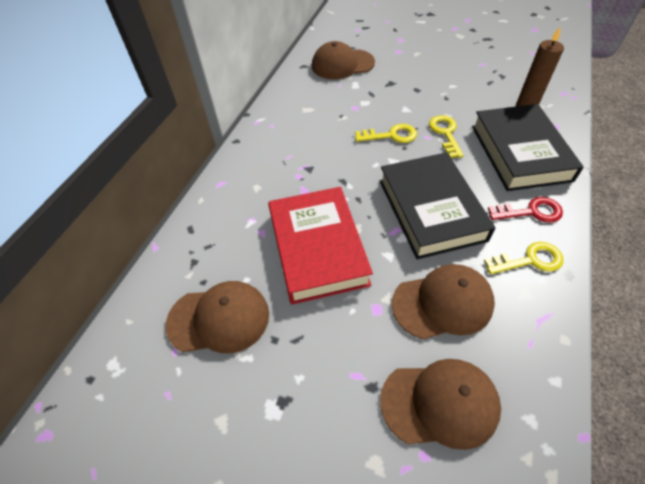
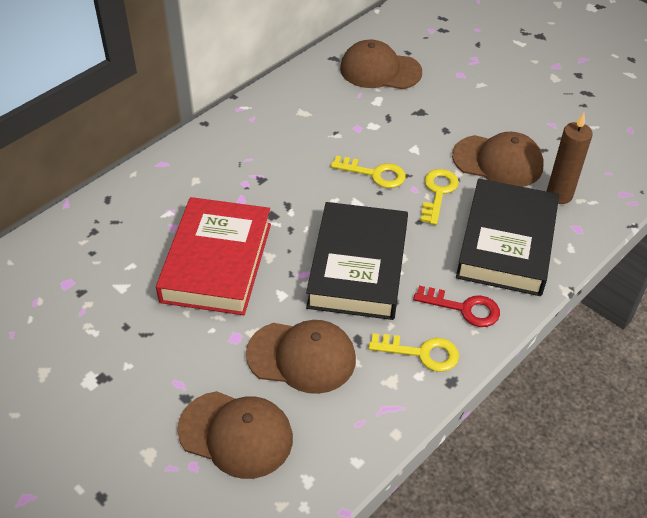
camera: 20 degrees right, 5 degrees down
brown cap [166,281,269,353] -> brown cap moved to [452,132,544,187]

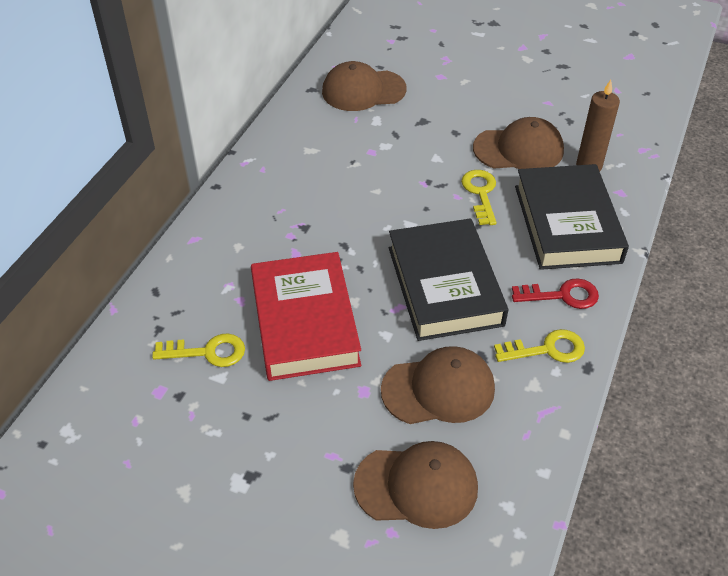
camera: 20 degrees left, 0 degrees up
yellow key [330,156,406,188] -> yellow key moved to [152,333,245,367]

